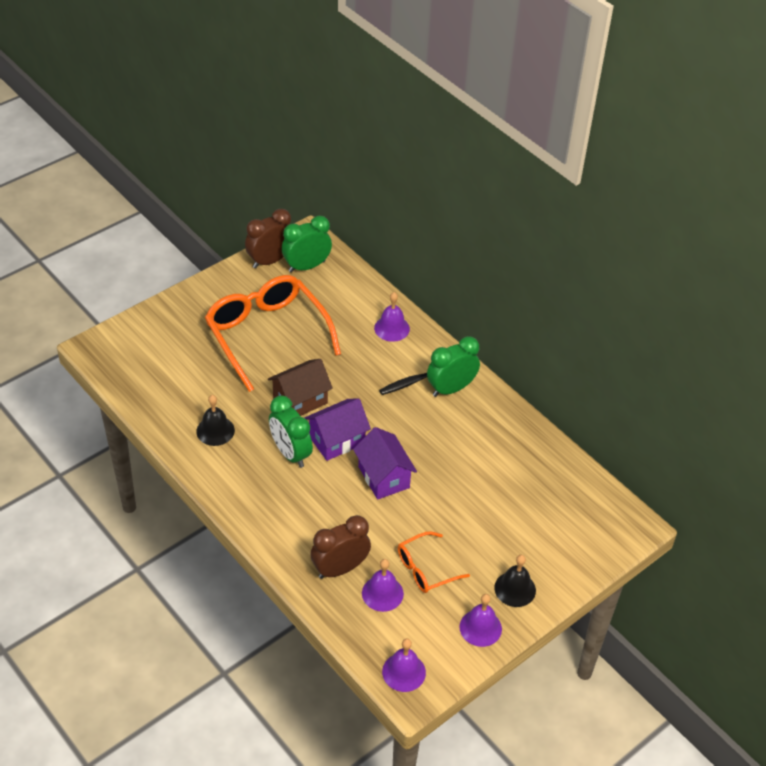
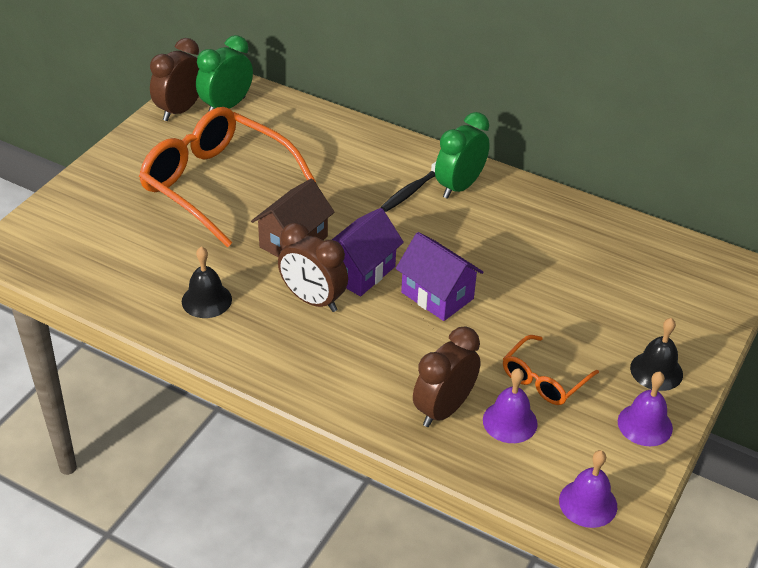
camera: 20 degrees left, 5 degrees down
green clock [269,395,313,468] -> brown clock [278,223,348,312]
purple bell [374,292,410,342] -> none

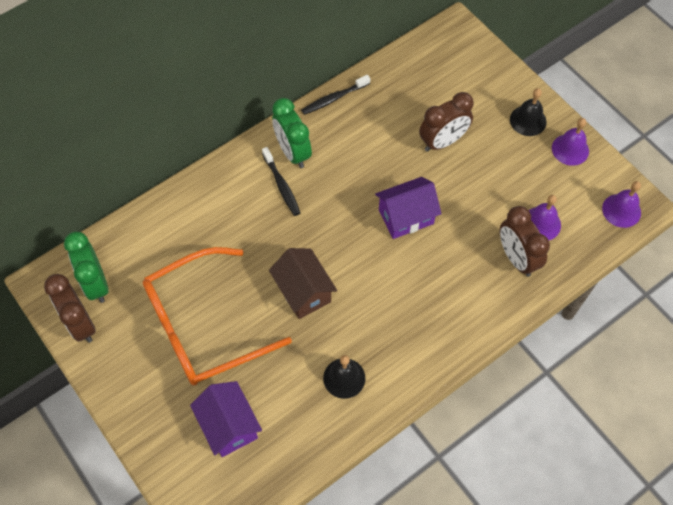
camera: 65 degrees left, 20 degrees up
brown clock [278,223,348,312] -> brown clock moved to [419,92,474,152]
purple house [332,208,404,296] -> purple house moved to [190,381,262,457]
orange glasses [503,335,599,405] -> none
none -> black toothbrush [301,75,370,115]

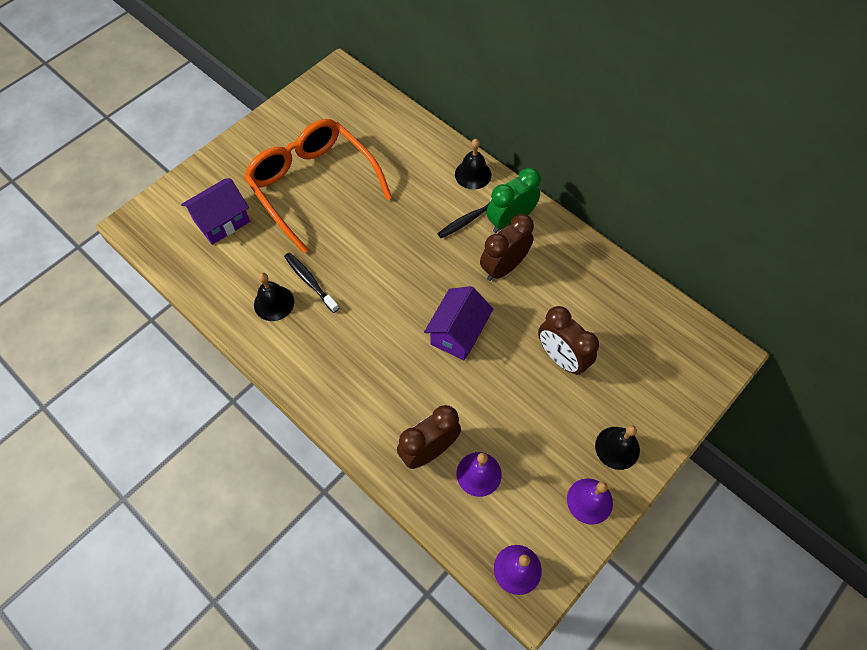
camera: 80 degrees right, 0 degrees up
brown clock [44,274,96,343] -> brown clock moved to [480,214,534,281]
green clock [64,232,109,303] -> none
brown house [269,248,337,319] -> none
black toothbrush [301,75,370,115] -> black toothbrush moved to [284,253,339,313]
purple house [375,177,442,239] -> purple house turned 60 degrees clockwise [424,286,493,360]
none -> black bell [455,139,491,190]

